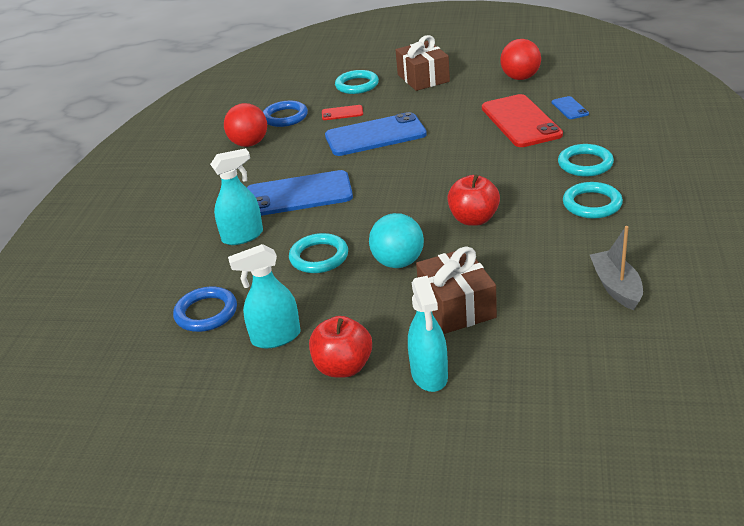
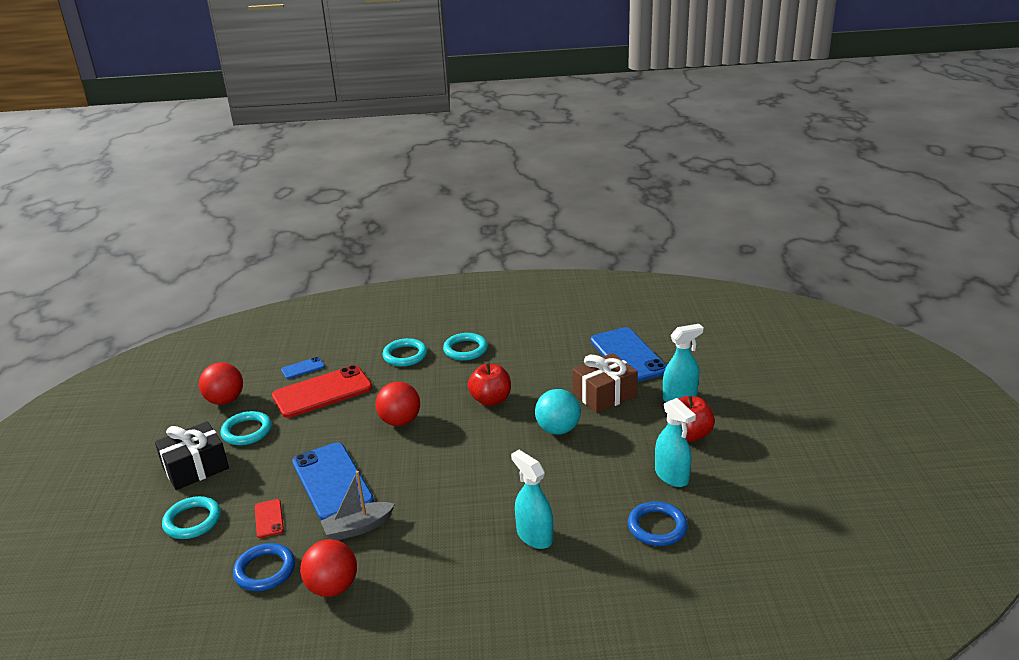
camera: 105 degrees left, 5 degrees down
blue phone [247,170,353,216] -> blue phone moved to [591,327,667,382]
turquoise ring [289,233,348,273] -> turquoise ring moved to [220,411,272,445]
brown gift [396,35,450,91] -> black gift [155,421,229,490]
grey boat [590,226,643,310] -> grey boat moved to [321,471,395,540]
none -> red ball [376,382,420,426]

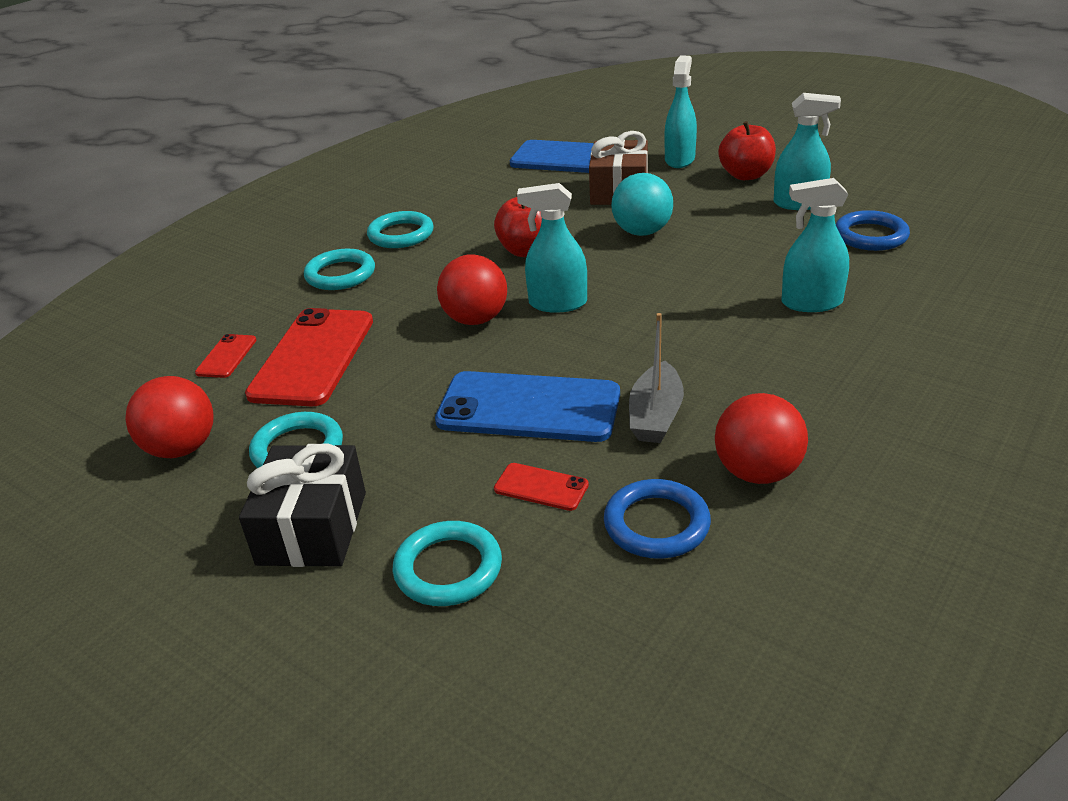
camera: 50 degrees left, 5 degrees up
blue phone [281,357,325,379] -> red phone [195,334,256,378]
none -> turquoise spray bottle [517,183,587,313]

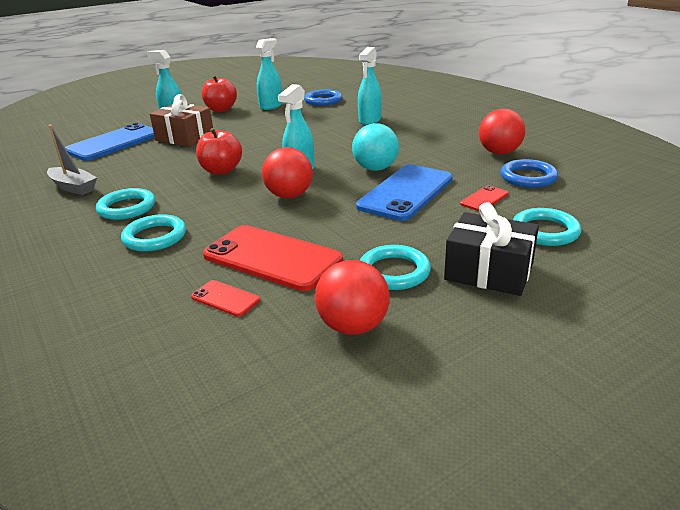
camera: 70 degrees left, 5 degrees down
turquoise ball [611,173,673,236] -> turquoise ball moved to [352,123,399,171]
grey boat [629,313,684,443] -> grey boat moved to [47,125,97,195]

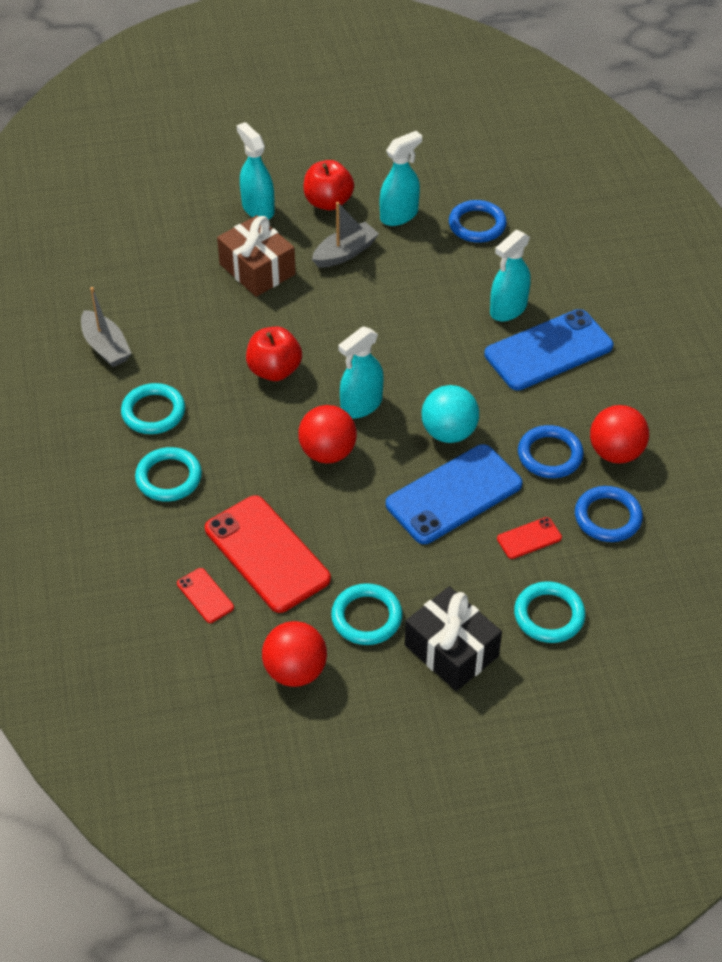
camera: 20 degrees right, 20 degrees up
blue phone [65,123,155,161] -> blue phone moved to [484,309,613,390]
none -> grey boat [312,202,379,268]
none -> blue ring [518,425,584,478]

